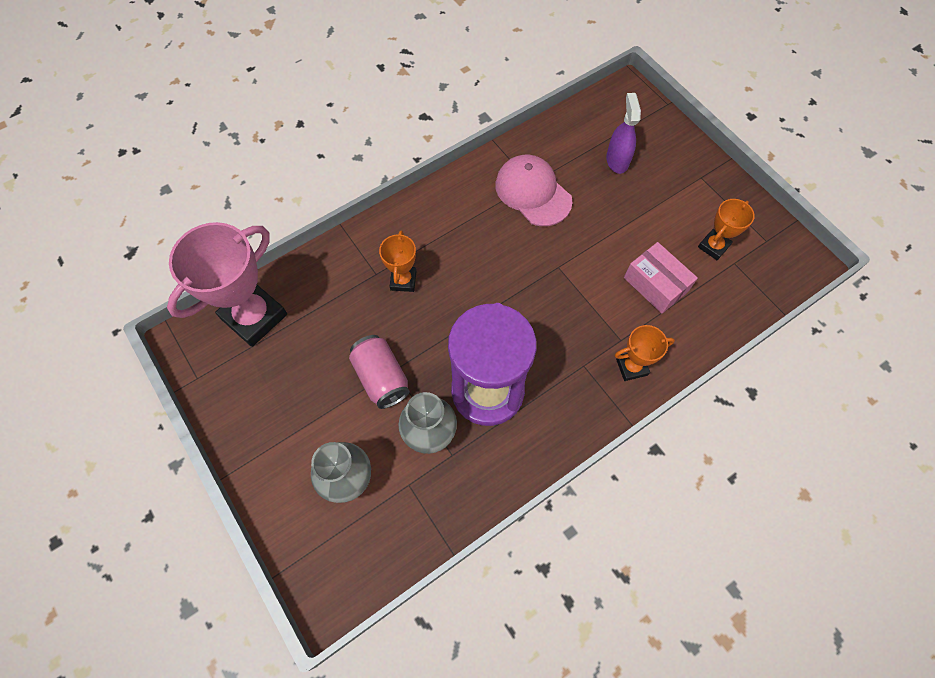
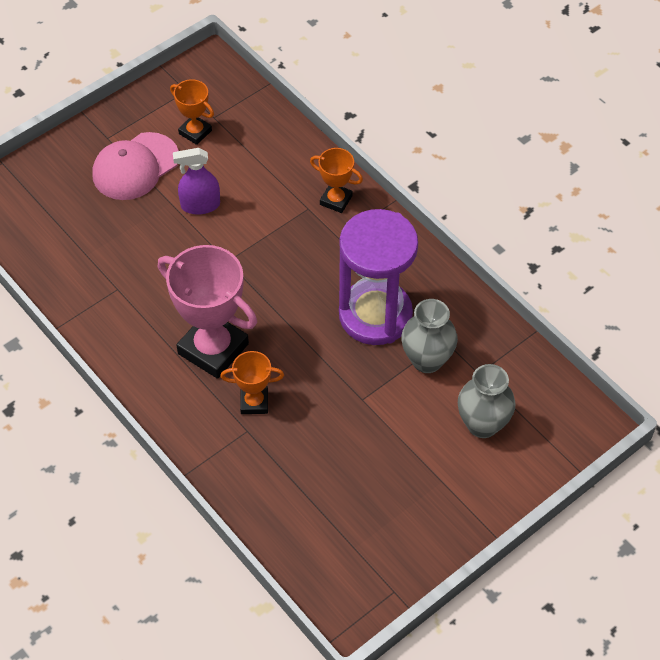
camera: 95 degrees left, 10 degrees down
pink trophy [167,222,287,347] -> pink trophy moved to [158,245,257,379]
pink can [349,335,410,409] -> none
pink cap [495,155,573,226] -> pink cap moved to [93,132,179,200]
purple spray bottle [606,93,641,174] -> purple spray bottle moved to [173,148,220,215]
orange trophy [615,325,675,381] -> orange trophy turned 45 degrees counterclockwise [310,148,363,213]
pink box [624,242,698,313] -> none

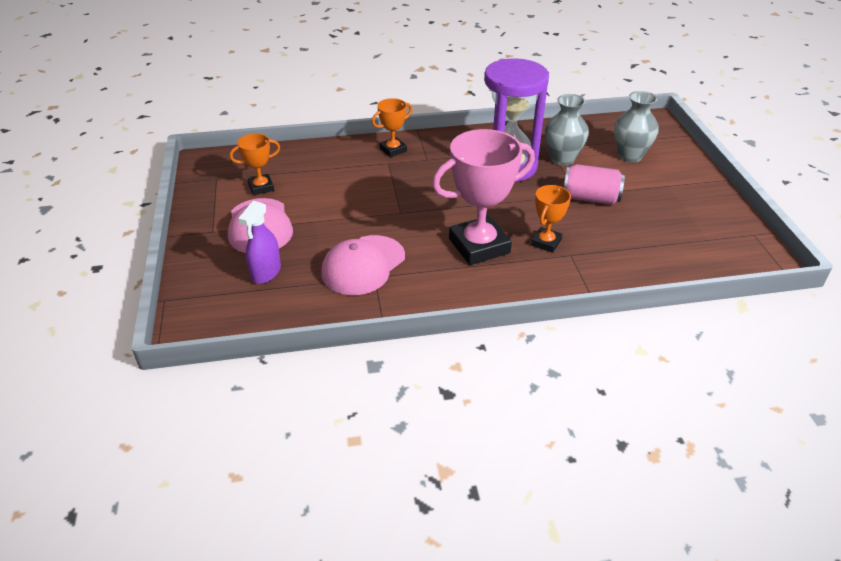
camera: 60 degrees left, 15 degrees down
purple spray bottle [173,148,220,215] -> purple spray bottle moved to [238,201,281,284]
none -> pink cap [321,235,405,295]
none -> pink can [564,164,625,205]

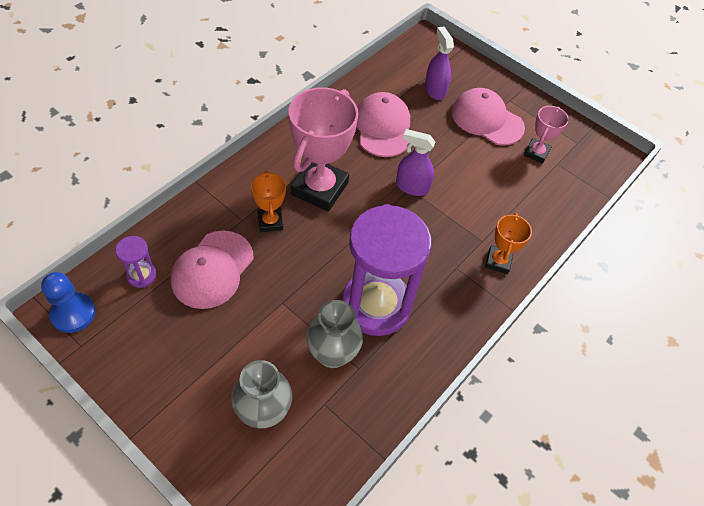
camera: 135 degrees right, 15 degrees up
orange trophy [230,133,280,195] -> pink trophy [524,106,569,164]
pink can [564,164,625,205] -> none
none -> blue pawn [41,272,96,333]
none -> purple hourglass [115,236,157,288]
none -> pink cap [171,231,254,309]
none -> purple spray bottle [396,129,436,196]

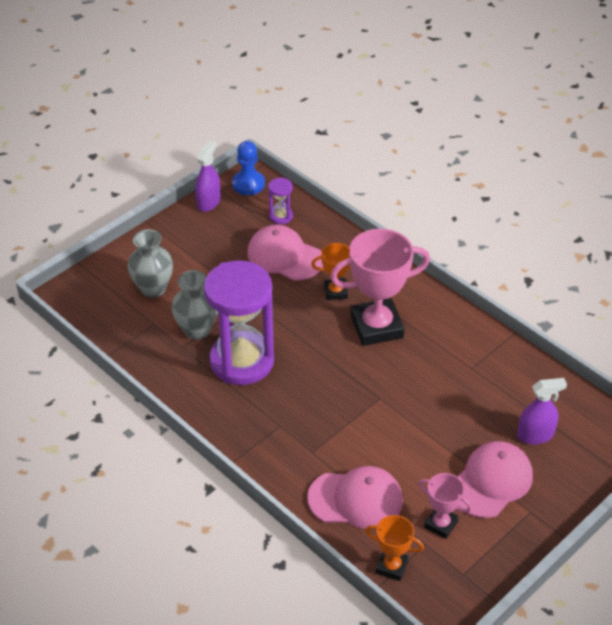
camera: 100 degrees right, 10 degrees down
pink trophy [289,87,358,212] -> pink trophy turned 45 degrees counterclockwise [330,229,430,346]
pink cap [357,92,410,157] -> pink cap moved to [307,466,403,529]
purple spray bottle [396,129,436,196] -> purple spray bottle moved to [195,140,221,212]
orange trophy [485,213,532,274] -> orange trophy moved to [365,515,424,581]

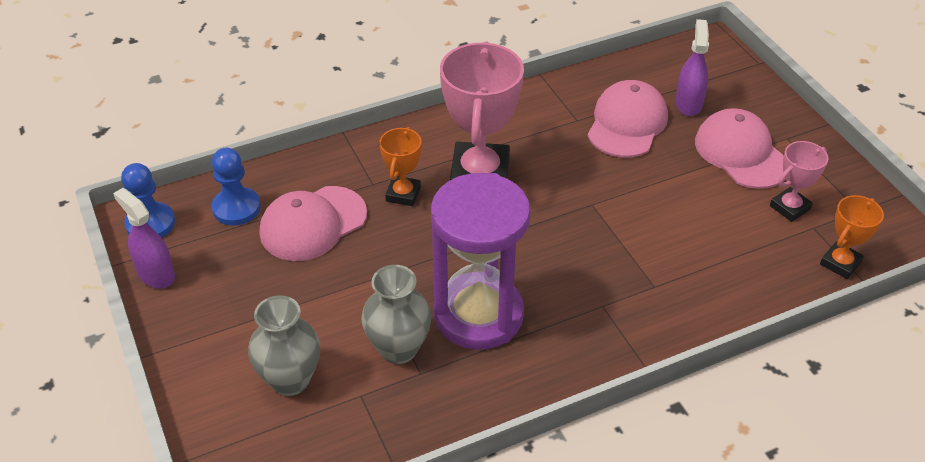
camera: 70 degrees left, 0 degrees up
purple hourglass [268,178,293,224] -> blue pawn [211,148,261,226]
pink cap [307,466,403,529] -> pink cap moved to [588,80,668,158]

